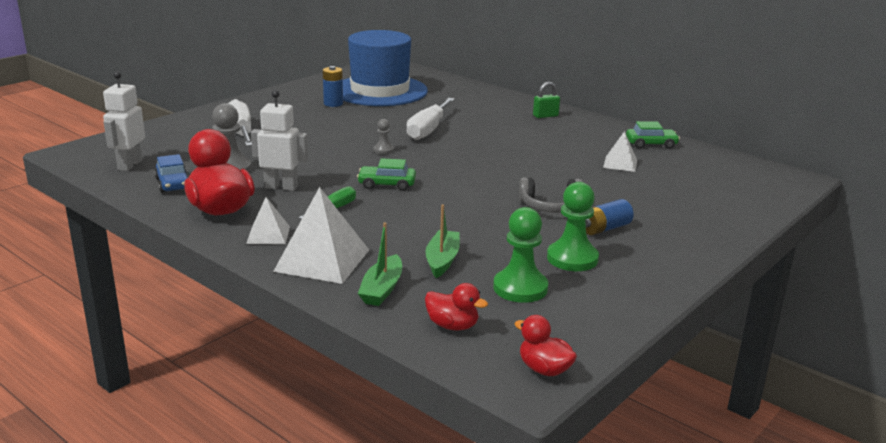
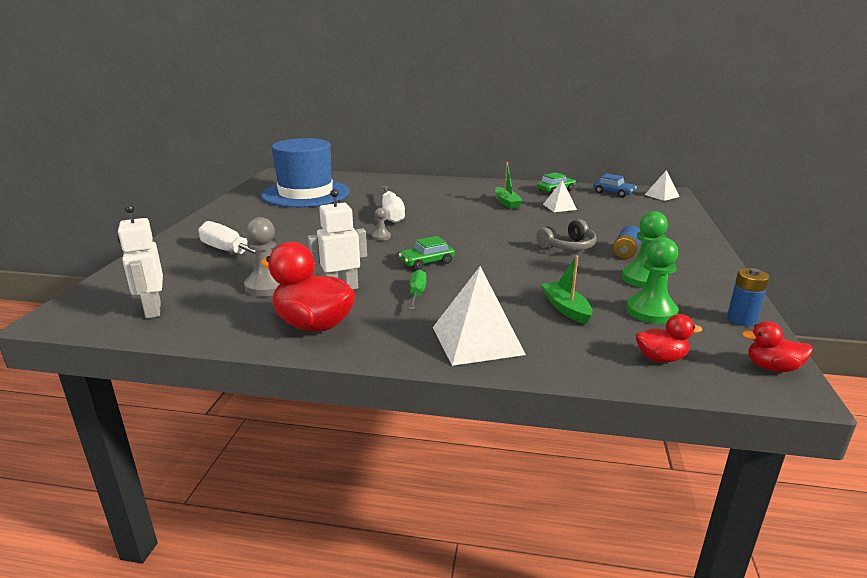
camera: 30 degrees left, 0 degrees up
blue car [154,154,188,193] -> blue car moved to [593,174,637,197]
white pyramid [246,197,290,244] -> white pyramid moved to [645,170,680,201]
blue battery [323,66,343,107] -> blue battery moved to [727,268,770,326]
green boat [358,223,402,306] -> green boat moved to [495,162,523,209]
green padlock [533,82,560,118] -> none

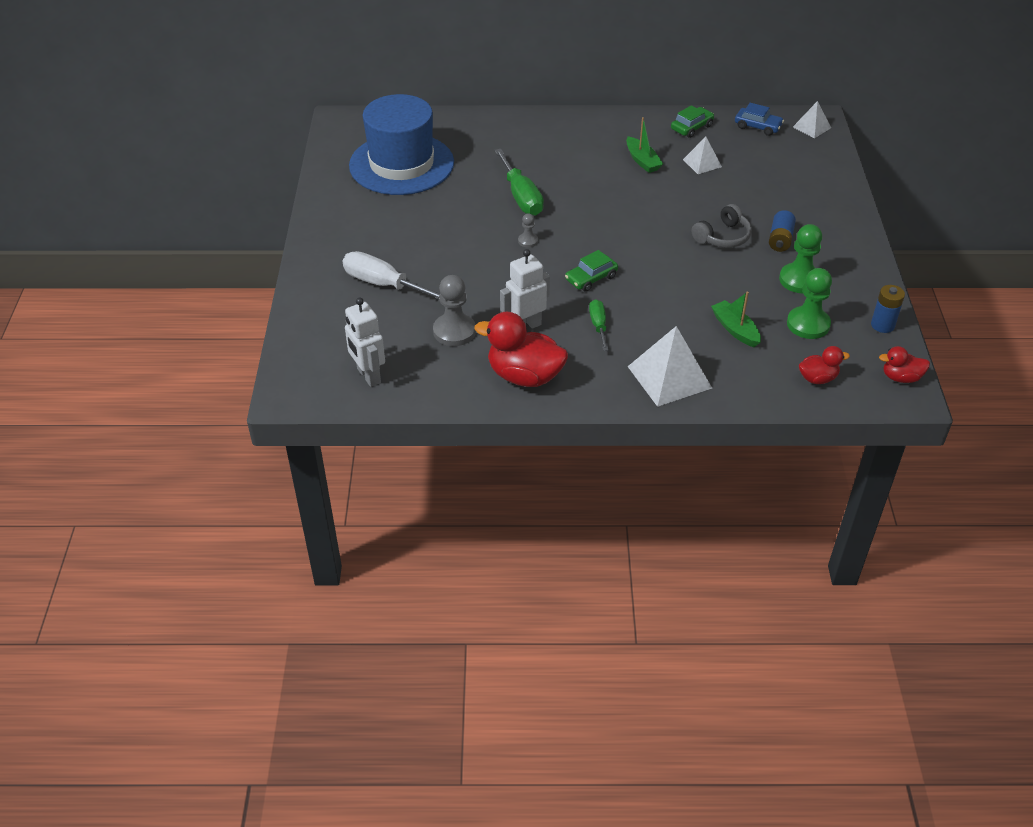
camera: 10 degrees left, 20 degrees up
white screwdriver [382,186,405,223] -> green screwdriver [494,149,544,216]

